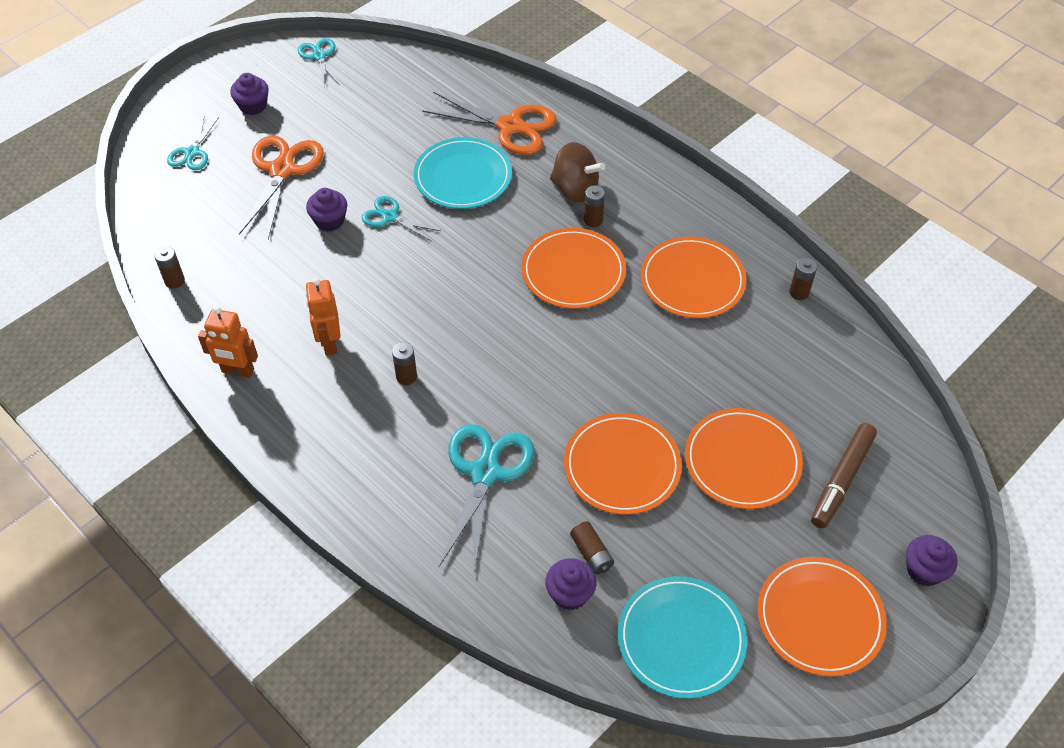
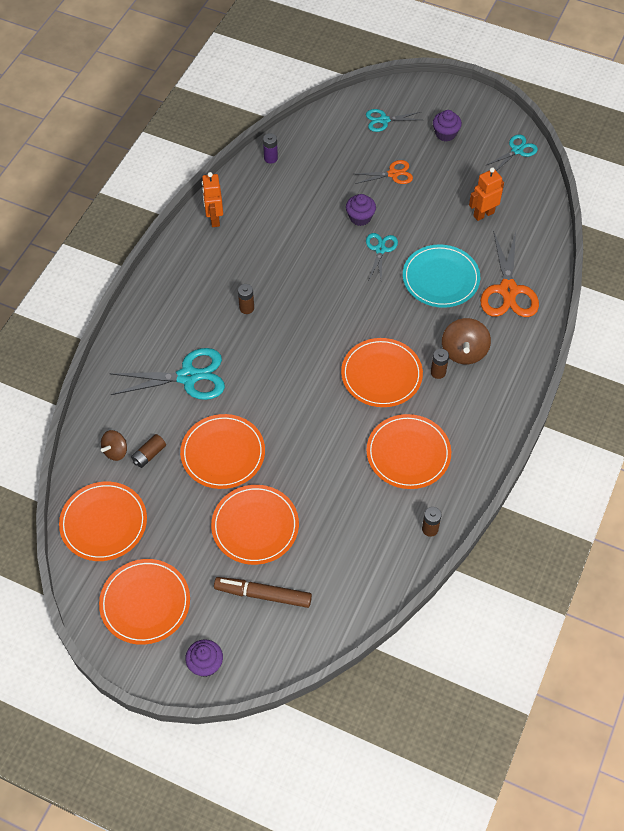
camera: 70 degrees right, 5 degrees up
brown battery [154,246,185,289] -> purple battery [263,133,278,164]
orange scissors [239,136,324,240] -> orange scissors [355,160,413,184], size x0.57
orange robot [305,278,341,355] -> orange robot moved to [469,167,504,221]
purple cupcake [545,558,596,610] -> brown spinning top [101,430,127,461]
turquoise plate [618,576,747,699] -> orange plate [59,482,147,561]

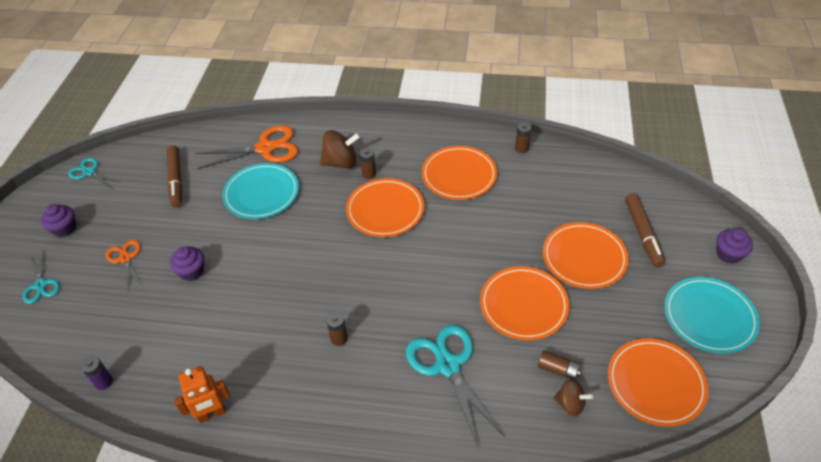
camera: 105 degrees left, 10 degrees down
orange plate [99,559,190,645] -> turquoise plate [664,277,760,354]
turquoise scissors [366,233,398,280] -> none
orange robot [469,167,504,221] -> brown marker [167,145,182,207]

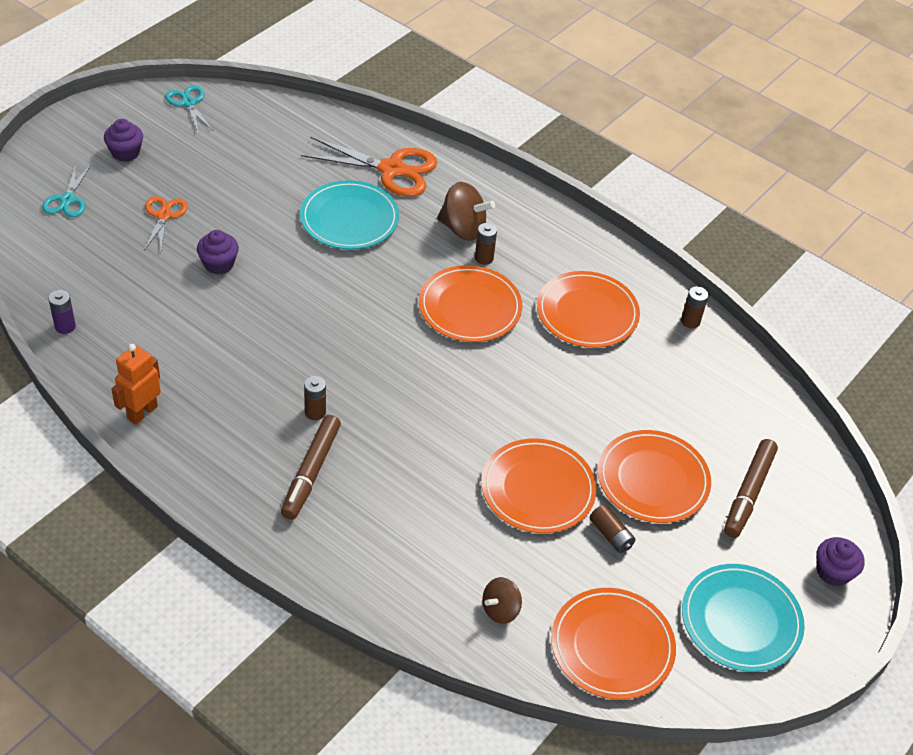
camera: 25 degrees right, 0 degrees up
brown marker [167,145,182,207] -> brown marker moved to [281,415,341,520]
orange robot [174,366,230,423] -> orange robot turned 120 degrees clockwise [112,344,161,425]
turquoise scissors [406,325,505,446] -> none
brown battery [538,350,581,379] -> brown battery moved to [590,504,636,553]
brown spinning top [554,379,593,416] -> brown spinning top turned 90 degrees clockwise [482,577,522,624]

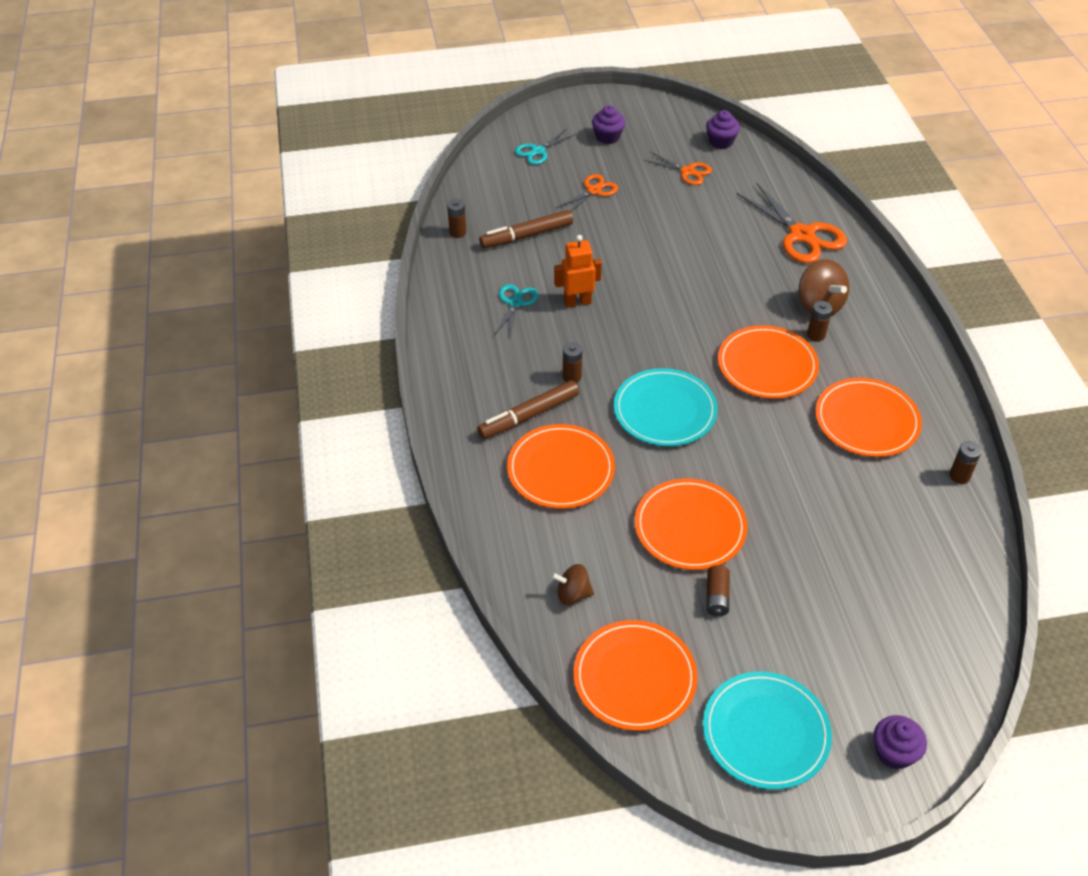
camera: 45 degrees right, 0 degrees up
purple battery [48,290,76,334] -> brown battery [447,199,467,238]
orange robot [112,344,161,425] -> orange robot moved to [554,235,602,308]
turquoise scissors [166,85,213,132] -> turquoise scissors moved to [494,284,539,337]
purple cupcake [197,230,239,275] -> purple cupcake moved to [706,110,740,149]
turquoise plate [300,180,399,249] -> turquoise plate moved to [614,368,718,446]
orange plate [598,430,711,523] -> orange plate moved to [507,424,615,509]
brown marker [724,439,778,538] -> brown marker moved to [479,210,573,248]
none -> orange scissors [644,152,712,185]

